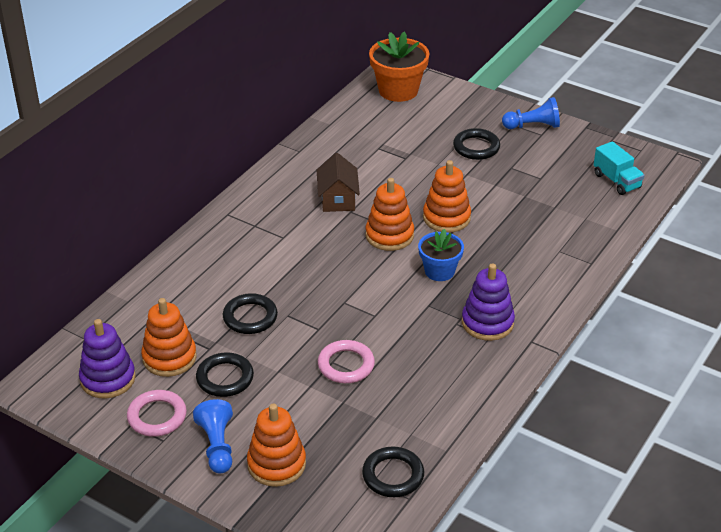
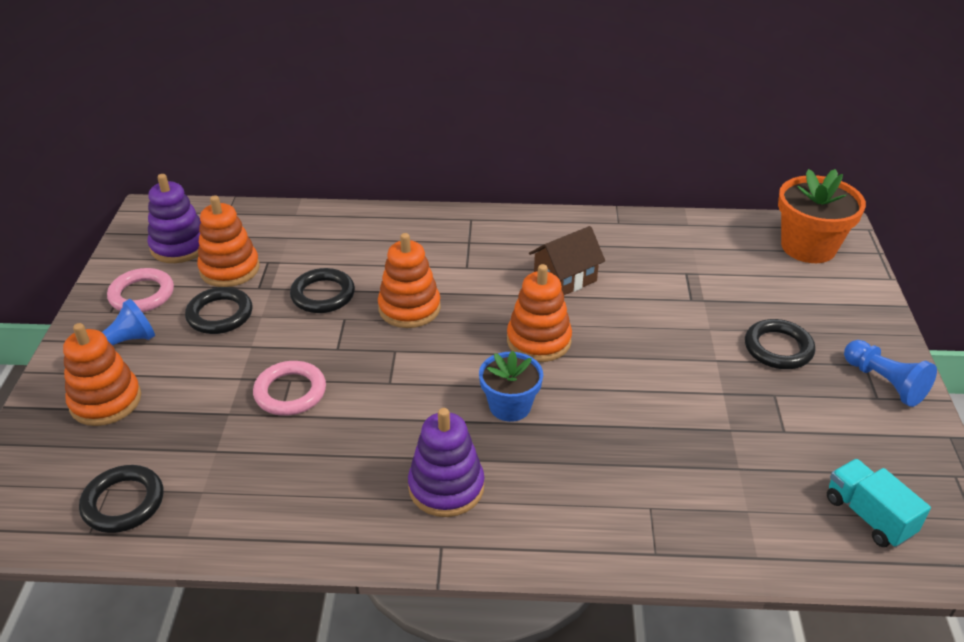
camera: 60 degrees right, 0 degrees up
orange stacking toy [423,160,471,233] -> orange stacking toy moved to [378,233,441,328]
turquoise truck [594,141,645,195] -> turquoise truck turned 120 degrees clockwise [827,459,931,548]

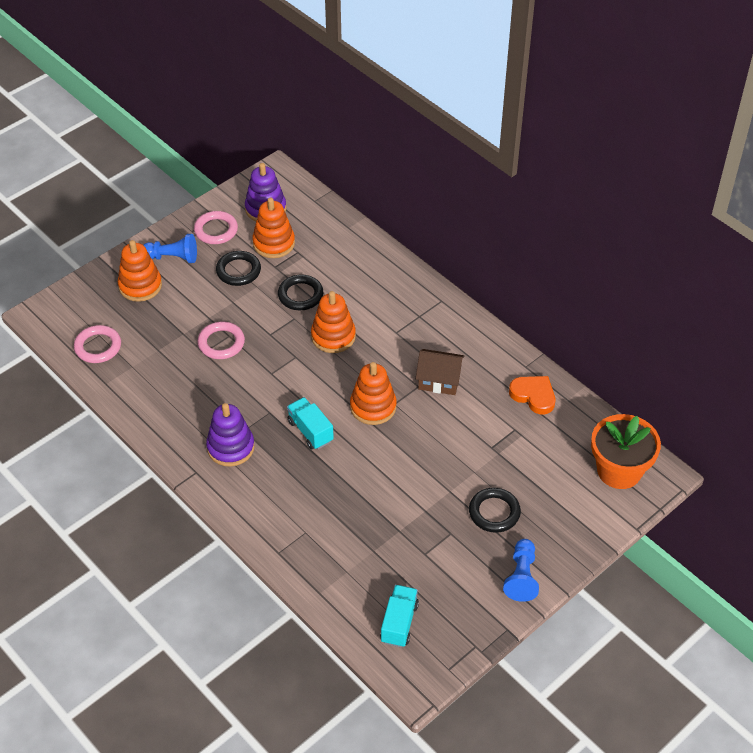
camera: 45 degrees right, 10 degrees up
black ring [79,465,163,533] -> pink ring [74,325,121,363]
blue flower pot [479,351,543,422] -> turquoise truck [287,397,334,450]
none -> orange heart [509,376,555,415]

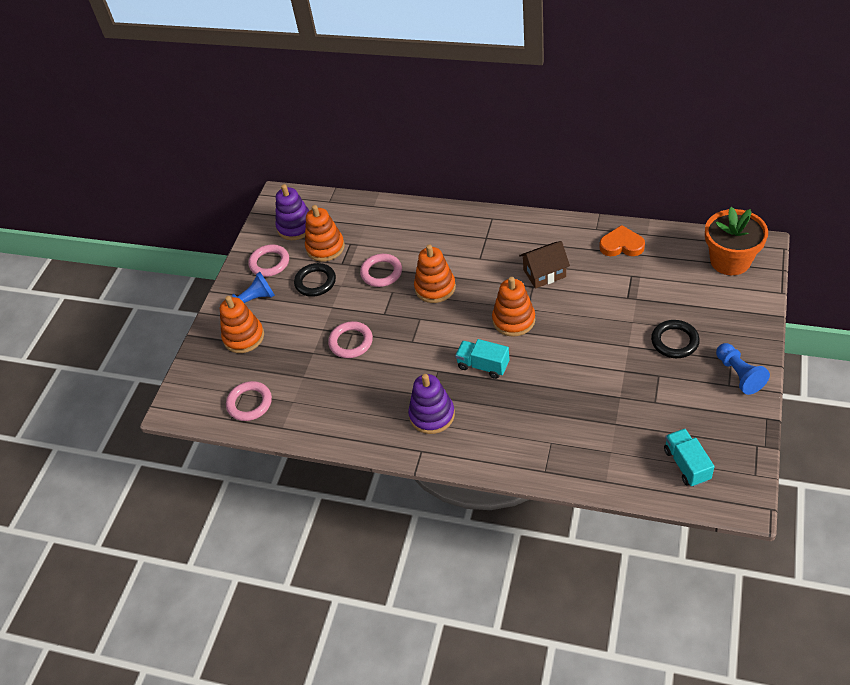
camera: 25 degrees left, 0 degrees up
black ring [278,275,323,310] -> pink ring [360,254,402,287]

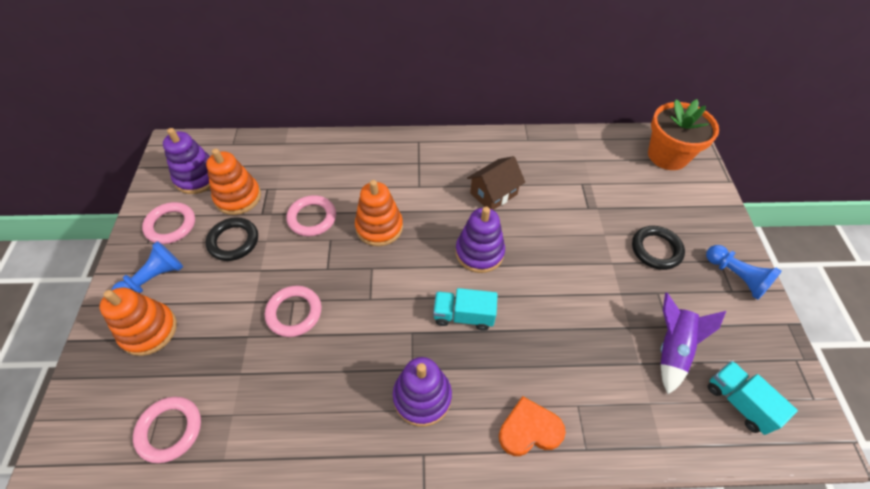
camera: 25 degrees left, 5 degrees up
orange stacking toy [492,277,535,337] -> purple stacking toy [456,207,505,273]
orange heart [599,225,645,256] -> orange heart moved to [499,396,566,456]
none -> purple rocket [661,293,726,394]

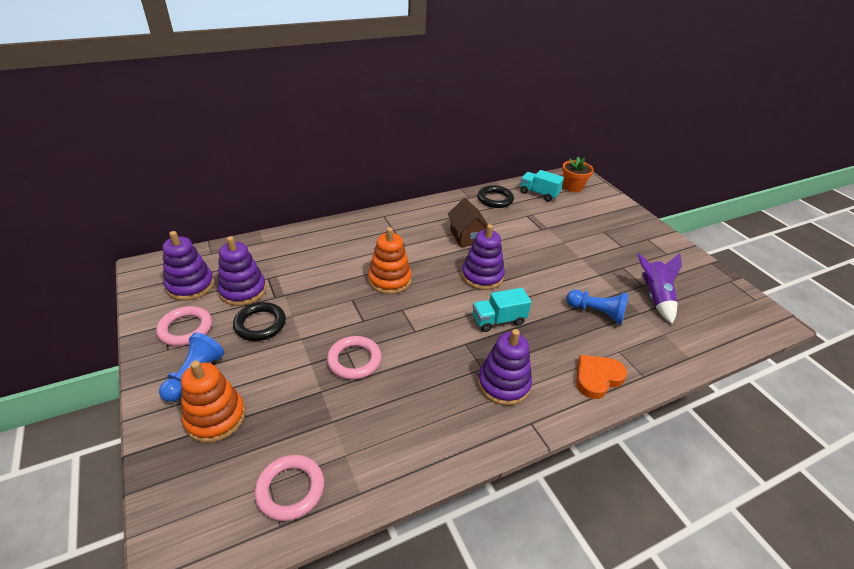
camera: 25 degrees left, 15 degrees down
orange stacking toy [206,148,261,215] -> purple stacking toy [217,236,266,306]
pink ring [286,195,336,236] -> none
brown house [467,156,525,210] -> brown house turned 45 degrees counterclockwise [448,198,488,247]
black ring [632,226,685,270] -> black ring moved to [478,185,514,208]
orange flower pot [648,99,719,170] -> orange flower pot [562,156,594,192], size x0.64
blue pawn [706,245,782,300] -> blue pawn moved to [566,290,629,325]
turquoise truck [708,361,798,435] -> turquoise truck moved to [520,170,564,202]

